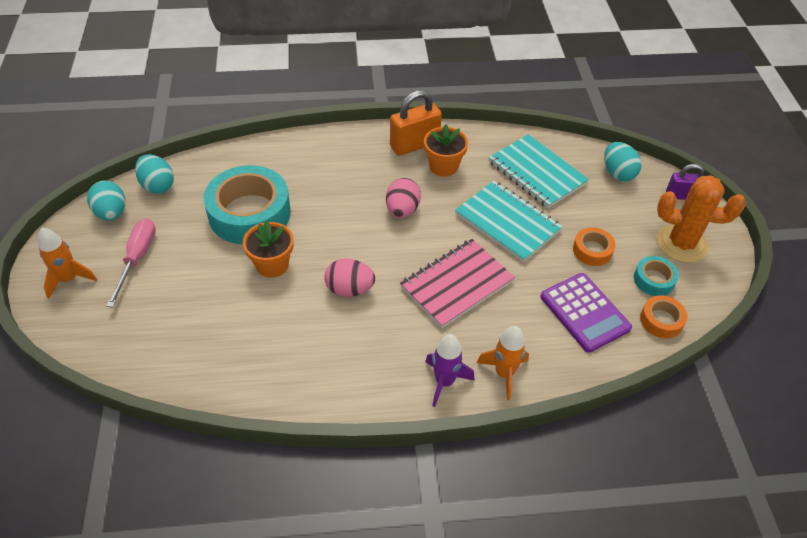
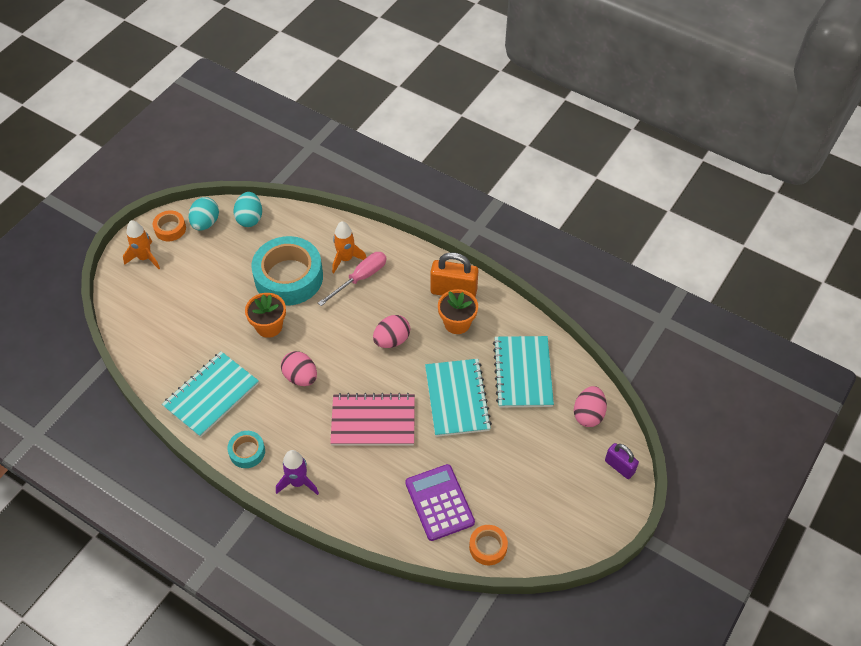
camera: 40 degrees right, 5 degrees up
pink screwdriver [106,219,156,307] -> pink screwdriver moved to [318,252,386,306]
orange rocket [477,326,529,400] -> orange rocket moved to [332,221,367,273]
purple calculator [540,273,632,353] -> purple calculator turned 150 degrees clockwise [405,464,475,541]
orange tape [573,227,616,266] -> orange tape moved to [153,210,186,241]
turquoise egg [604,142,642,181] -> pink egg [574,386,607,427]
turquoise tape [634,256,679,296] -> turquoise tape moved to [227,431,265,468]
orange cactus [657,175,746,263] -> none
none -> turquoise notebook [162,351,259,437]

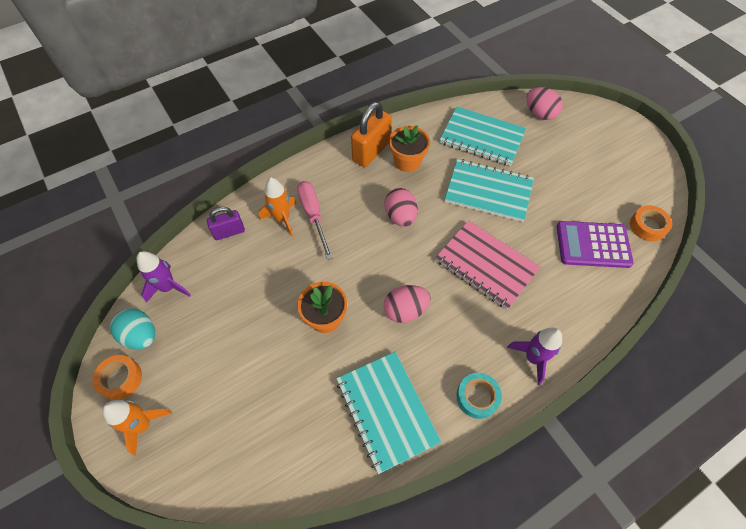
camera: 65 degrees left, 5 degrees up
turquoise egg [233,192,262,227] -> purple rocket [137,251,191,303]
turquoise tape [251,236,323,306] -> none
pink notebook [330,393,415,446] -> pink notebook turned 75 degrees counterclockwise [435,220,540,310]
purple padlock [605,443,639,479] -> purple padlock moved to [207,207,245,240]

